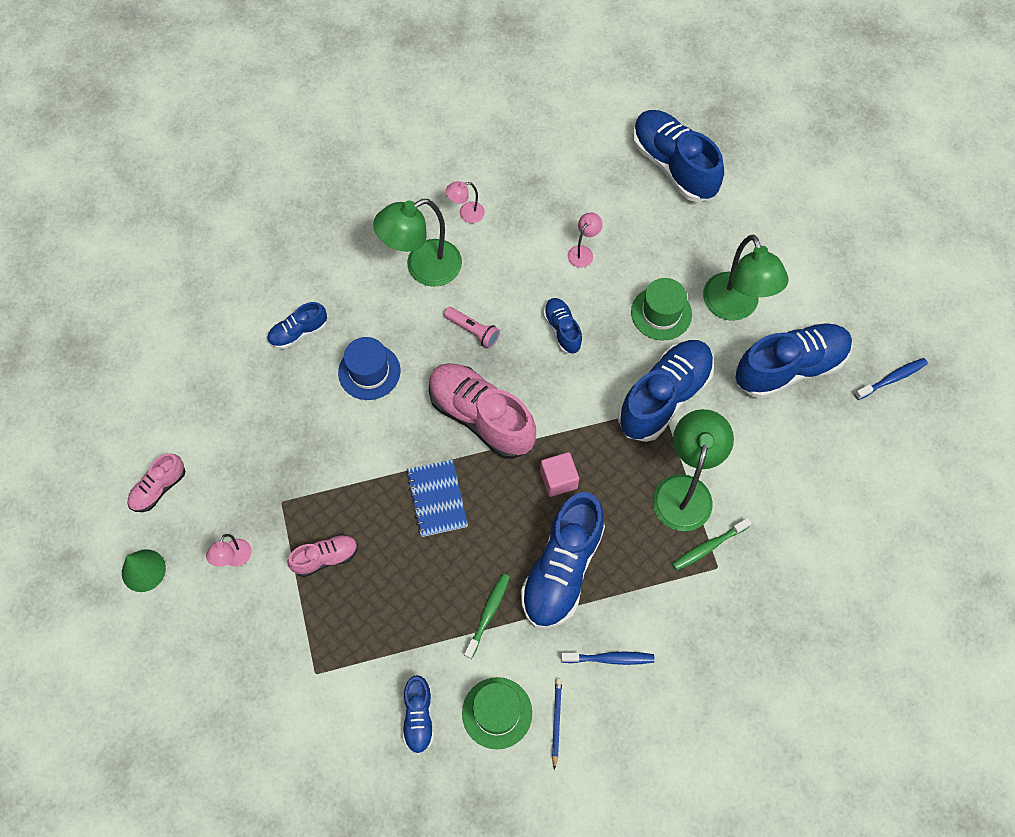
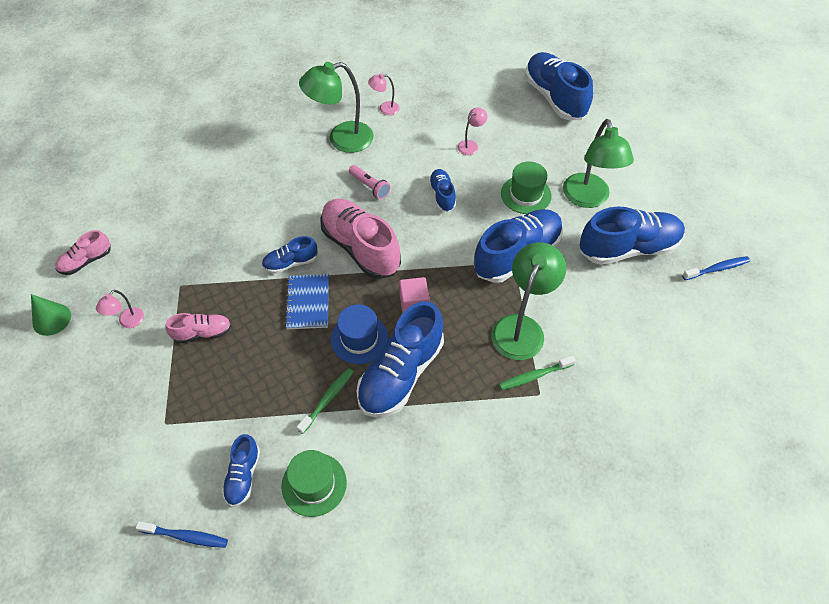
camera: 10 degrees right, 10 degrees down
blue shoe [267,302,327,349] -> blue shoe moved to [262,236,318,274]
blue hat [338,337,400,400] -> blue hat moved to [331,304,388,364]
blue pencil [552,679,562,770] -> none
blue toothbrush [561,652,655,665] -> blue toothbrush moved to [136,521,228,548]

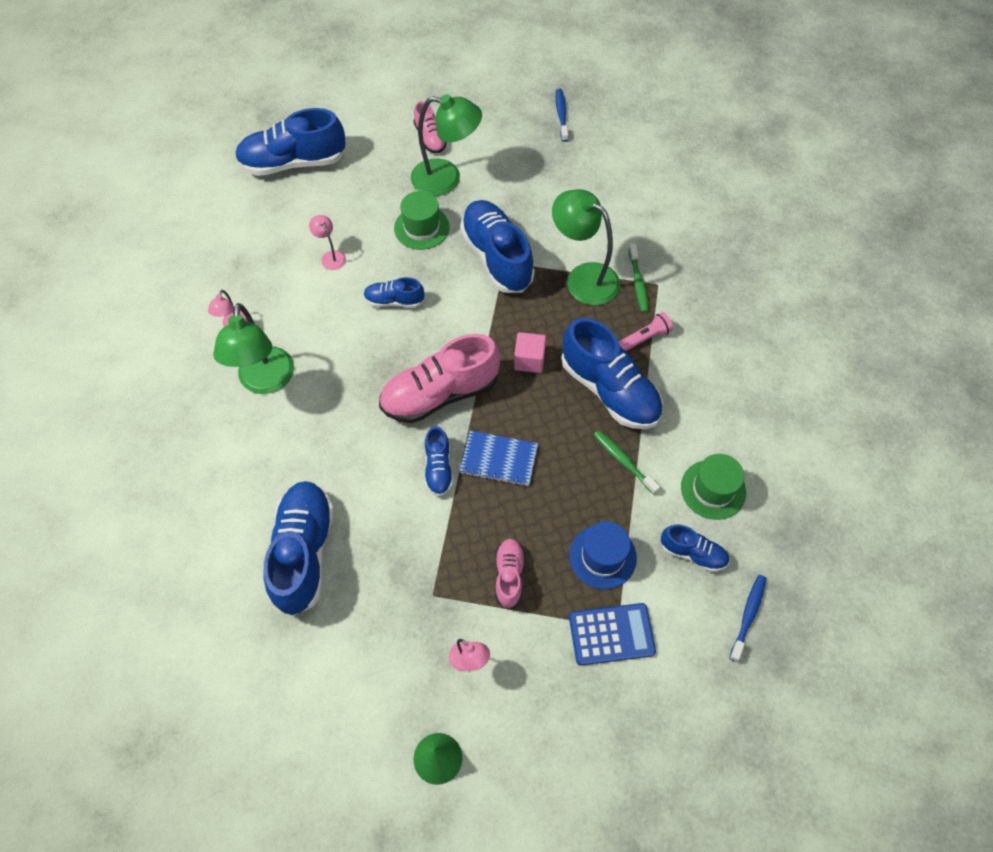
camera: 75 degrees left, 5 degrees up
pink shoe [55,230,111,275] -> pink shoe moved to [414,101,447,153]
blue hat [331,304,388,364] -> blue hat moved to [569,521,637,589]
pink flashlight [349,165,390,199] -> pink flashlight moved to [619,312,673,351]
blue shoe [580,207,685,265] -> blue shoe moved to [264,481,334,616]
none -> blue calculator [569,603,656,666]

